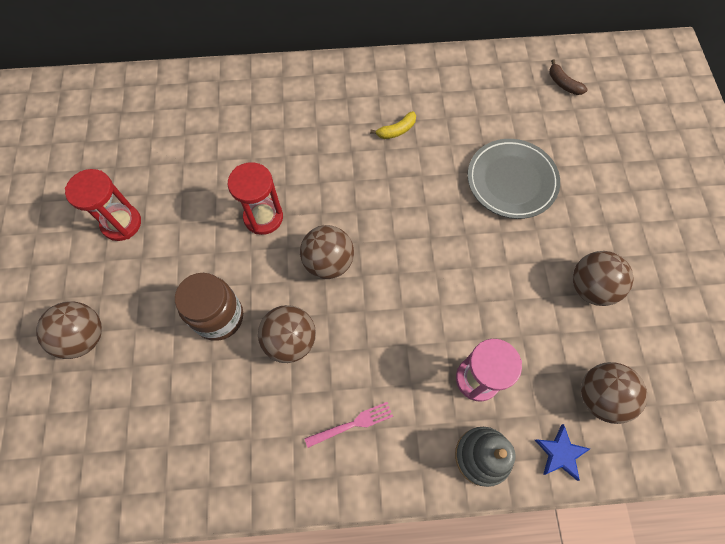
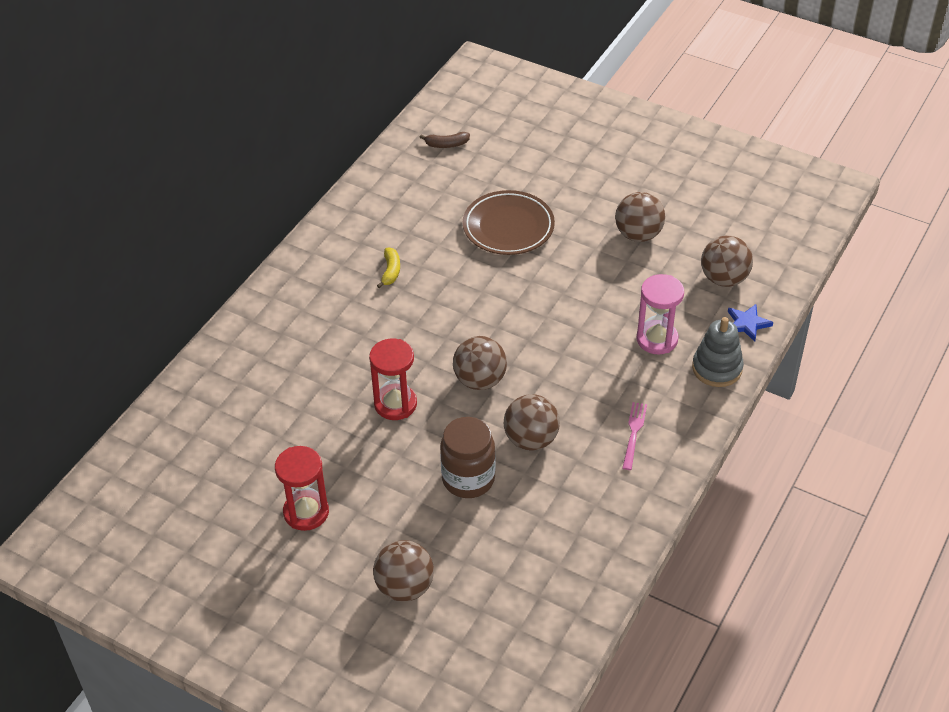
camera: 55 degrees left, 20 degrees down
grey plate [468,139,560,219] -> brown plate [463,190,555,255]

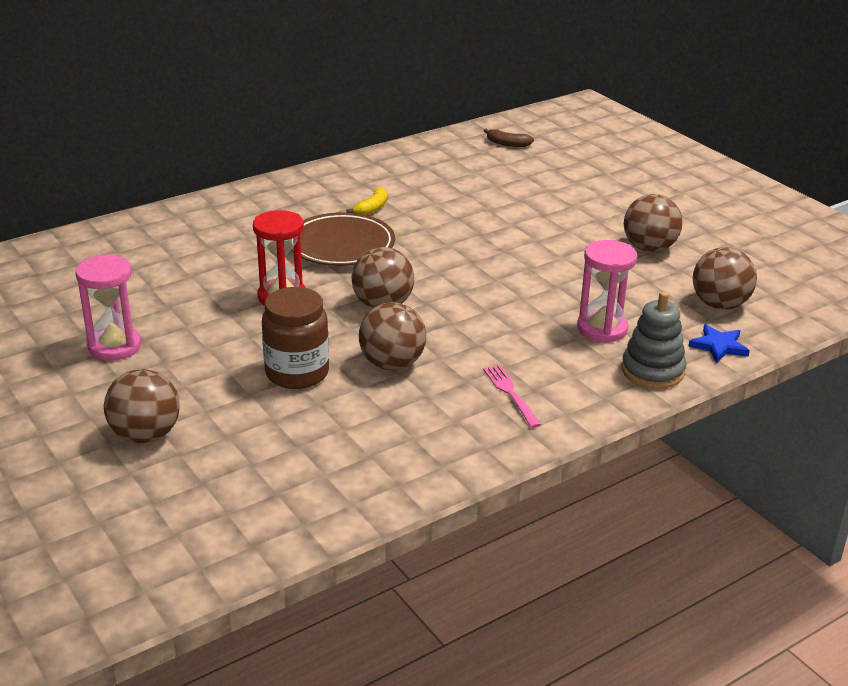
camera: 25 degrees right, 15 degrees down
red hourglass [275,446,329,531] -> pink hourglass [75,254,141,361]
brown plate [463,190,555,255] -> brown plate moved to [291,212,395,266]
pink fork [622,402,647,470] -> pink fork turned 60 degrees counterclockwise [483,365,541,428]

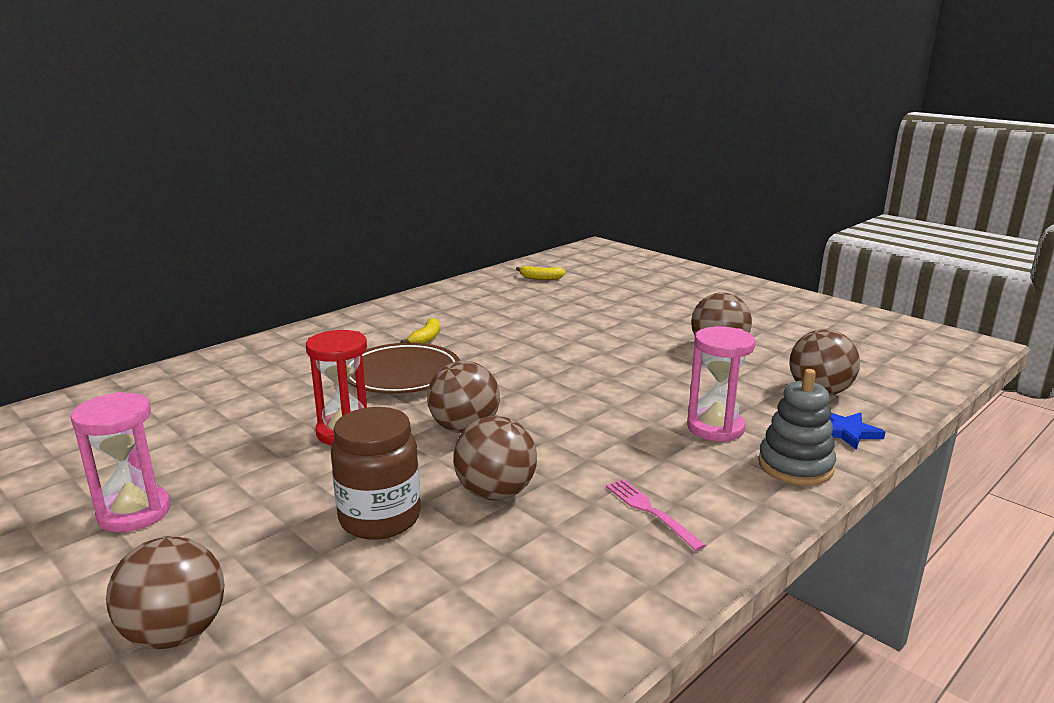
camera: 10 degrees left, 10 degrees down
brown banana [484,129,534,147] -> yellow banana [516,266,566,280]

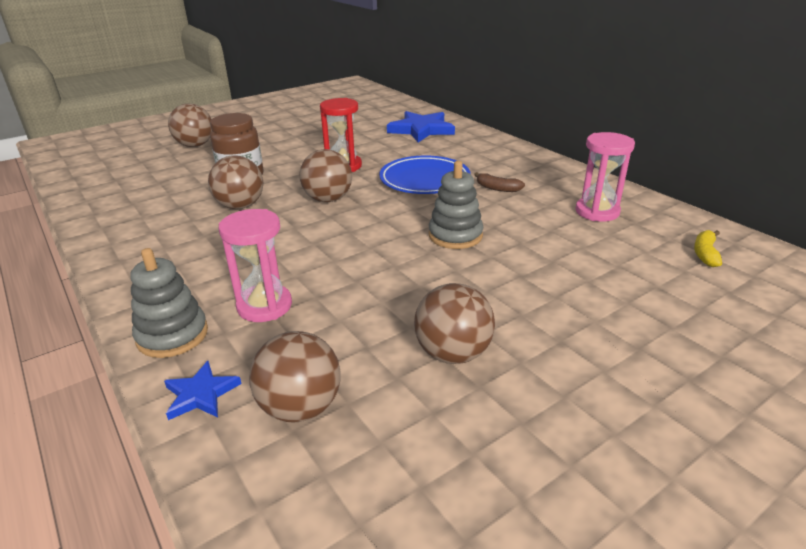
camera: 100 degrees right, 10 degrees up
pink hourglass [70,392,170,532] -> pink hourglass moved to [575,132,635,222]
brown plate [348,343,460,394] -> blue plate [379,156,471,194]
yellow banana [401,318,440,343] -> brown banana [474,172,525,192]
pink fork [606,479,706,551] -> none
none -> blue star [387,111,455,143]
none -> grey stacking toy [429,161,483,249]

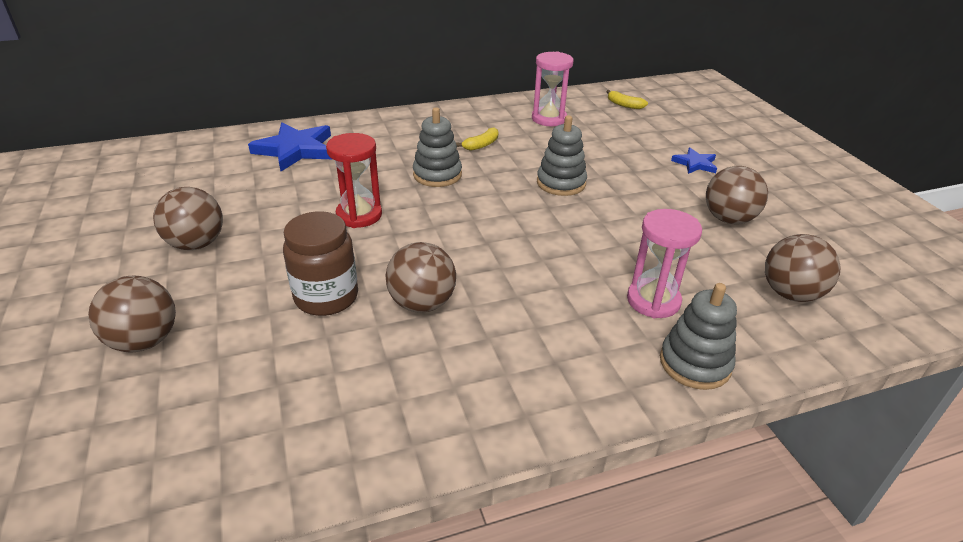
camera: 75 degrees left, 5 degrees up
blue star [164,361,241,420] -> blue star moved to [671,148,717,174]
brown ball [300,149,352,202] -> brown ball moved to [153,187,223,250]
blue plate [379,156,471,194] -> grey stacking toy [413,107,462,187]
brown banana [474,172,525,192] -> yellow banana [456,127,498,151]

